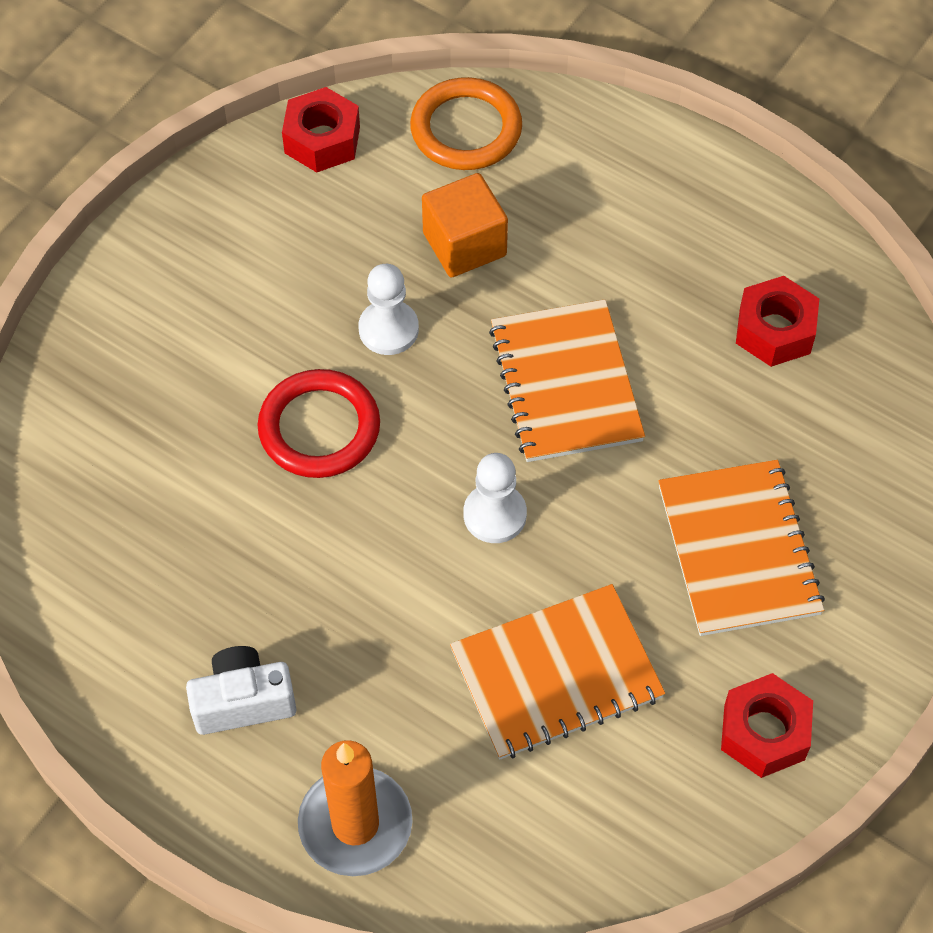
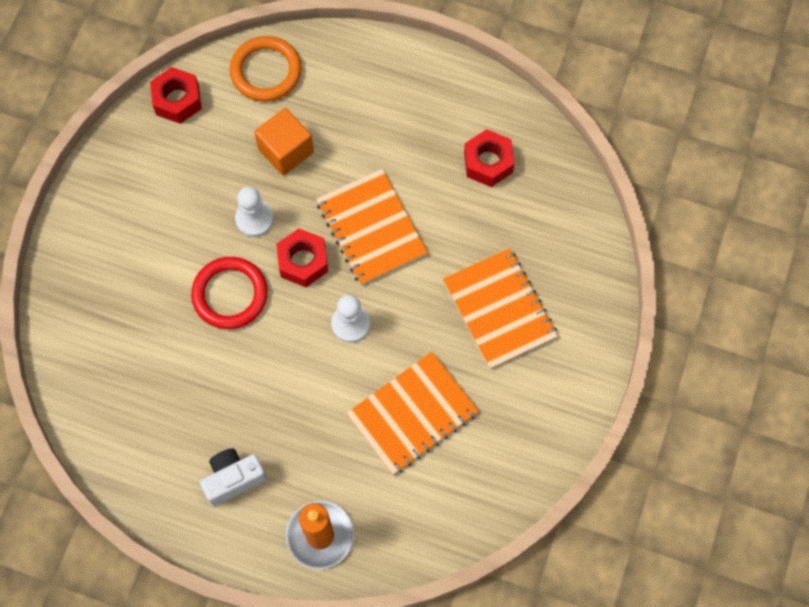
camera: 15 degrees left, 10 degrees up
red nut [721,673,813,778] -> red nut moved to [276,228,328,287]

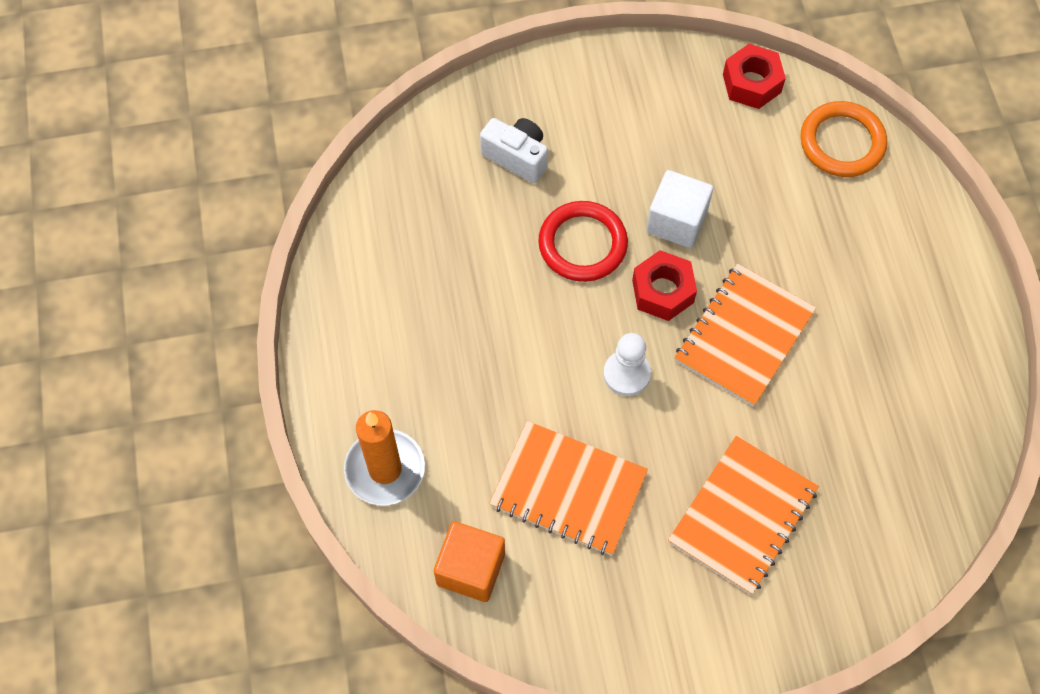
camera: 60 degrees right, 5 degrees down
white camera [200,448,267,506] -> white camera moved to [480,118,548,183]
white pawn [235,187,274,237] -> white cube [646,170,713,248]
orange cube [254,108,314,176] -> orange cube moved to [434,521,505,602]
red nut [464,129,515,187] -> none

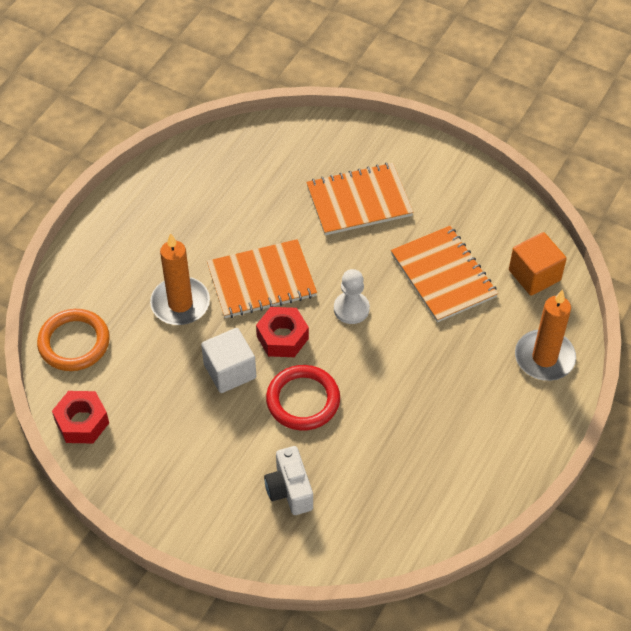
camera: 140 degrees left, 10 degrees down
none -> orange candle [150,233,210,325]

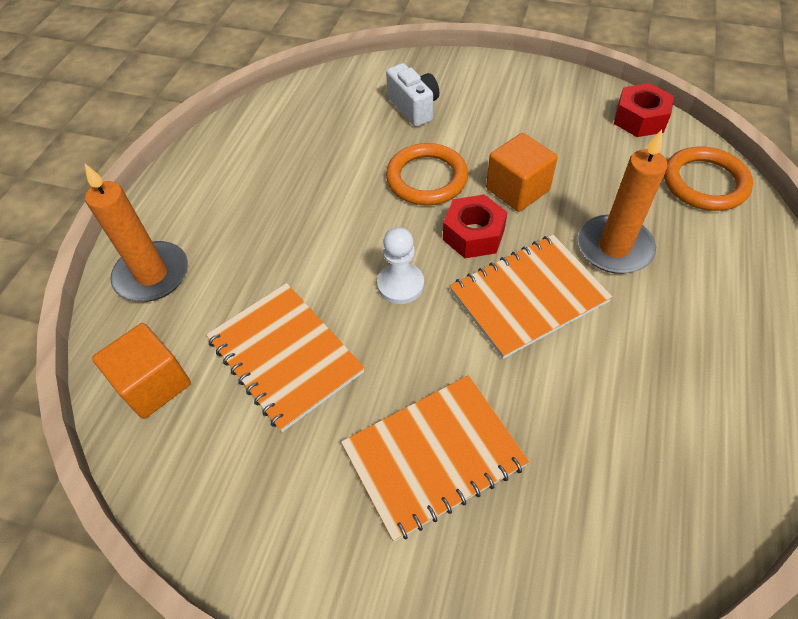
camera: 170 degrees right, 0 degrees up
white cube [201,328,256,393] -> orange cube [486,133,558,212]
red ring [266,365,340,431] -> orange ring [386,143,468,205]

